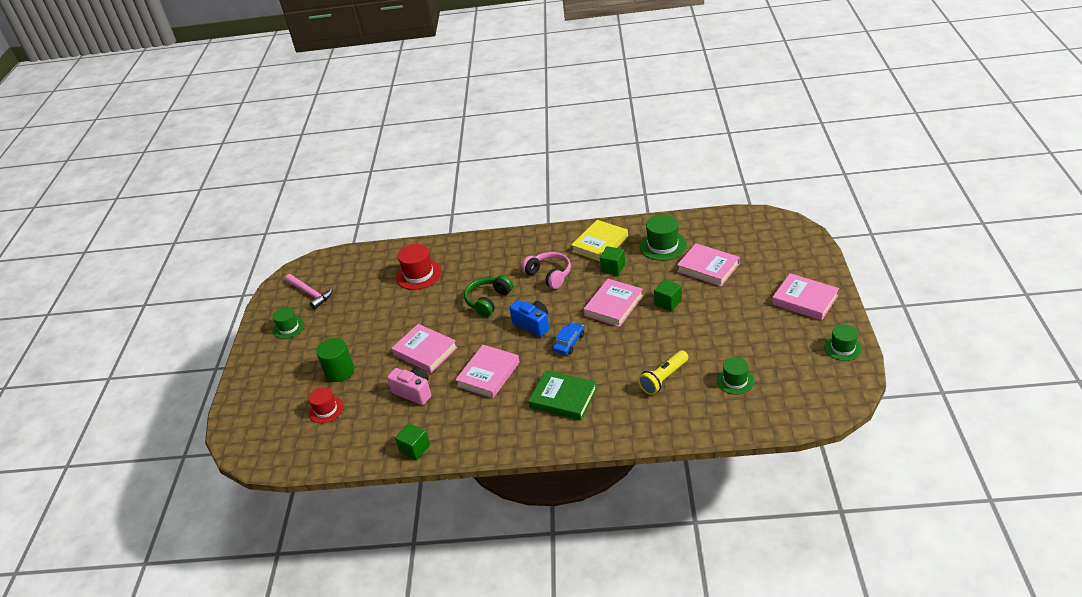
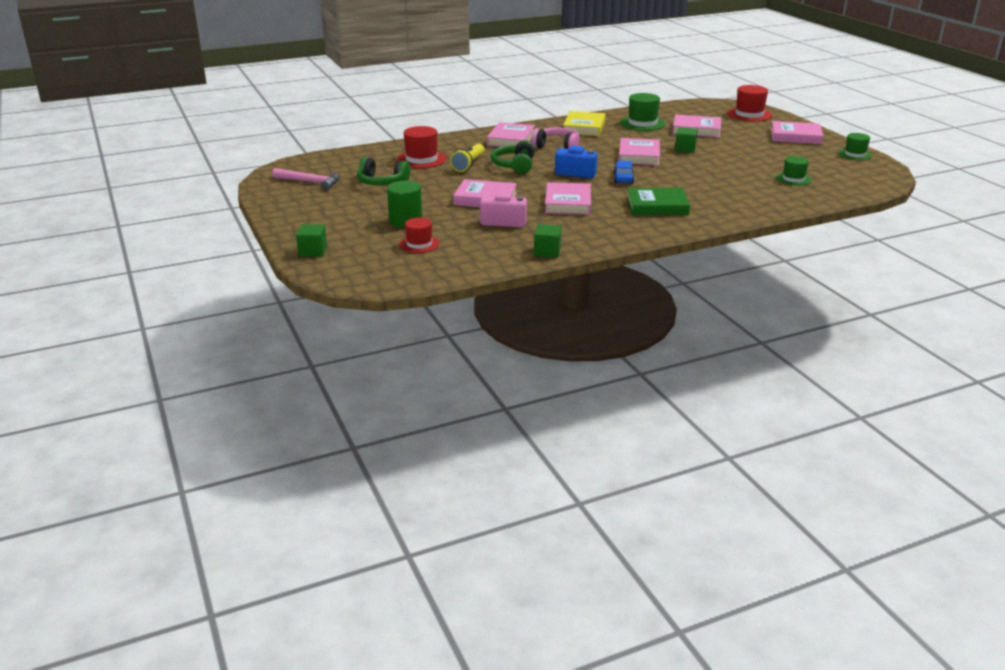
camera: 30 degrees left, 10 degrees down
green hat [273,307,305,339] -> none
green cube [600,246,625,275] -> green cube moved to [296,224,327,257]
yellow flashlight [638,350,688,395] -> yellow flashlight moved to [450,144,484,172]
none -> green headphones [357,157,410,185]
none -> pink book [487,122,535,147]
none -> red hat [727,85,772,122]

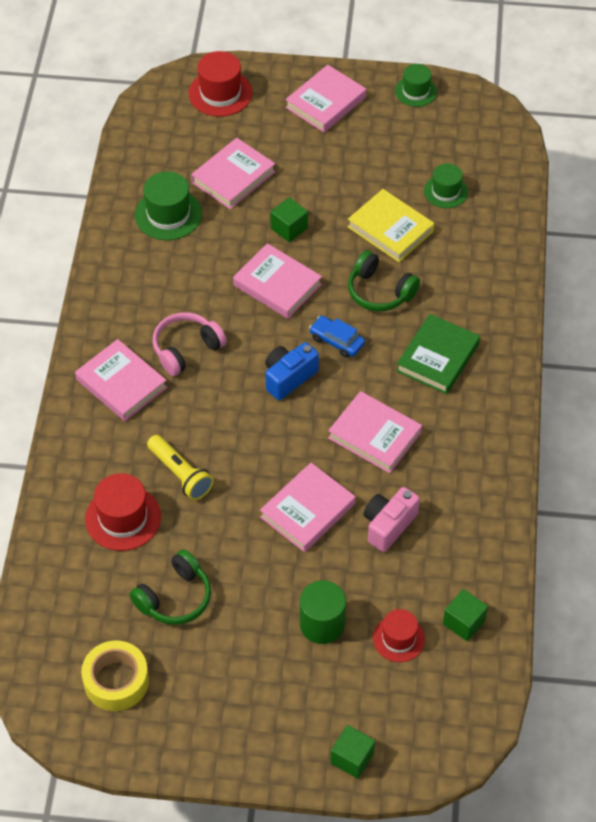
camera: 60 degrees left, 25 degrees up
pink hammer [272,168,340,190] -> yellow tape [81,641,149,711]
green headphones [491,140,535,174] -> green headphones moved to [348,250,420,311]
green cube [534,224,562,258] -> green cube moved to [443,589,488,641]
yellow book [563,111,606,136] -> yellow book moved to [348,189,435,262]

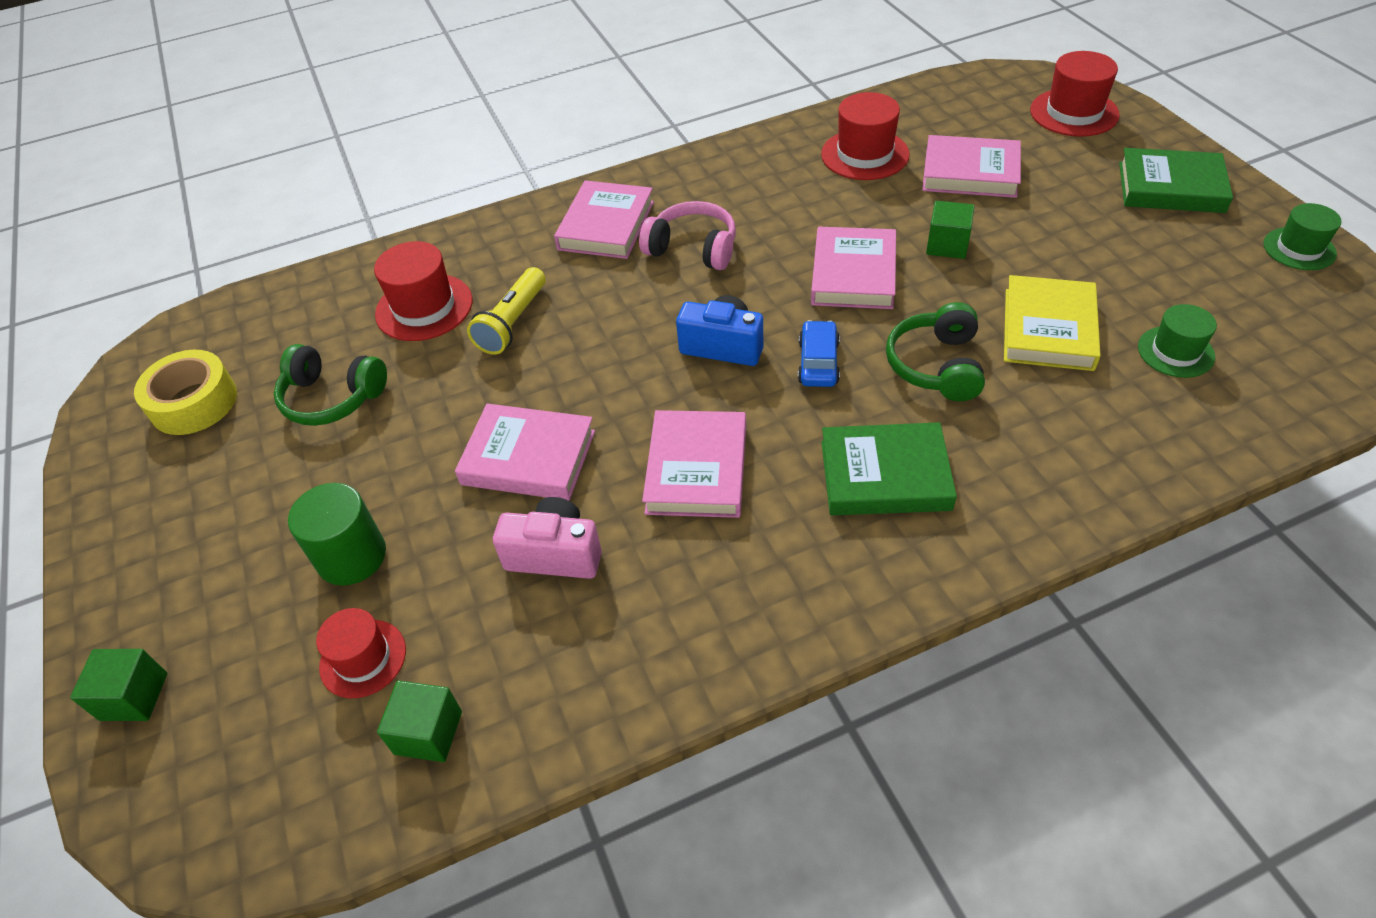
camera: 65 degrees right, 5 degrees down
green hat [135,171,202,240] -> red hat [821,92,910,180]
pink book [285,65,366,132] -> green book [1119,148,1233,213]

